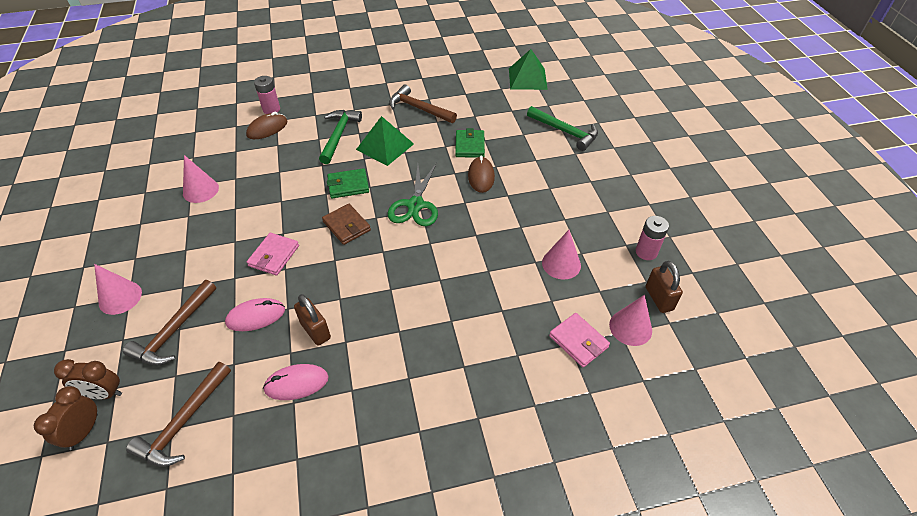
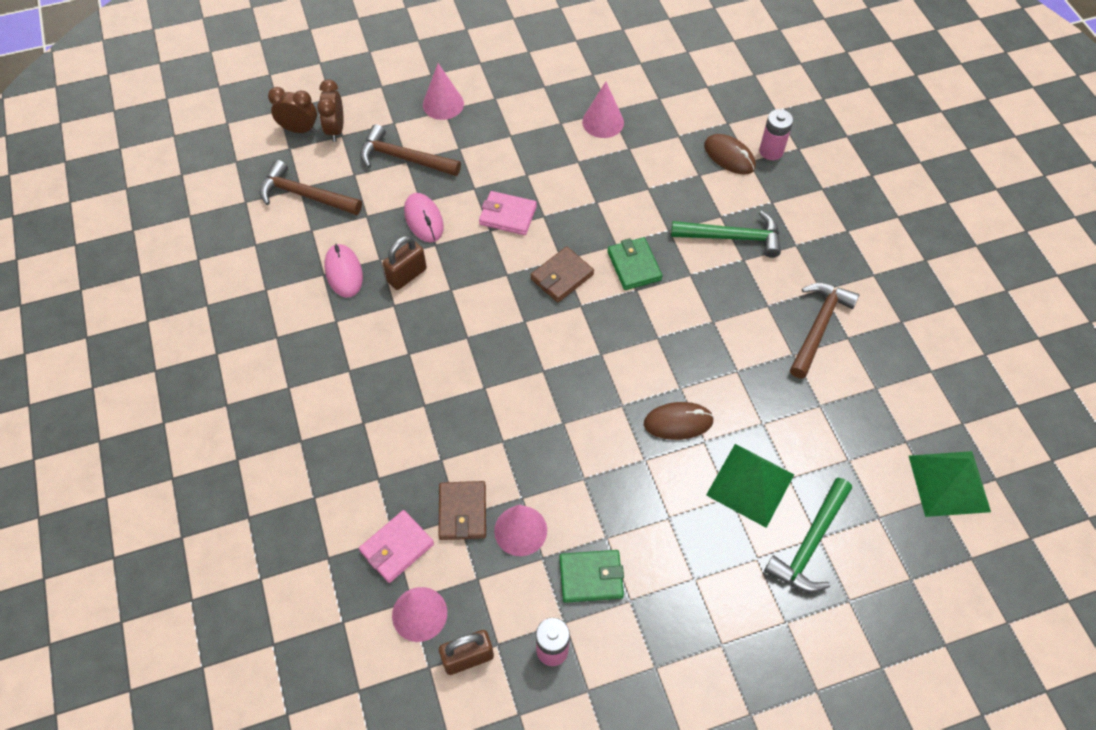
camera: 85 degrees right, 10 degrees up
green pyramid [356,116,414,166] -> green pyramid moved to [706,444,794,528]
green scissors [387,163,438,226] -> none
green wallet [455,128,485,157] -> green wallet moved to [559,550,624,603]
none -> brown wallet [438,481,486,540]

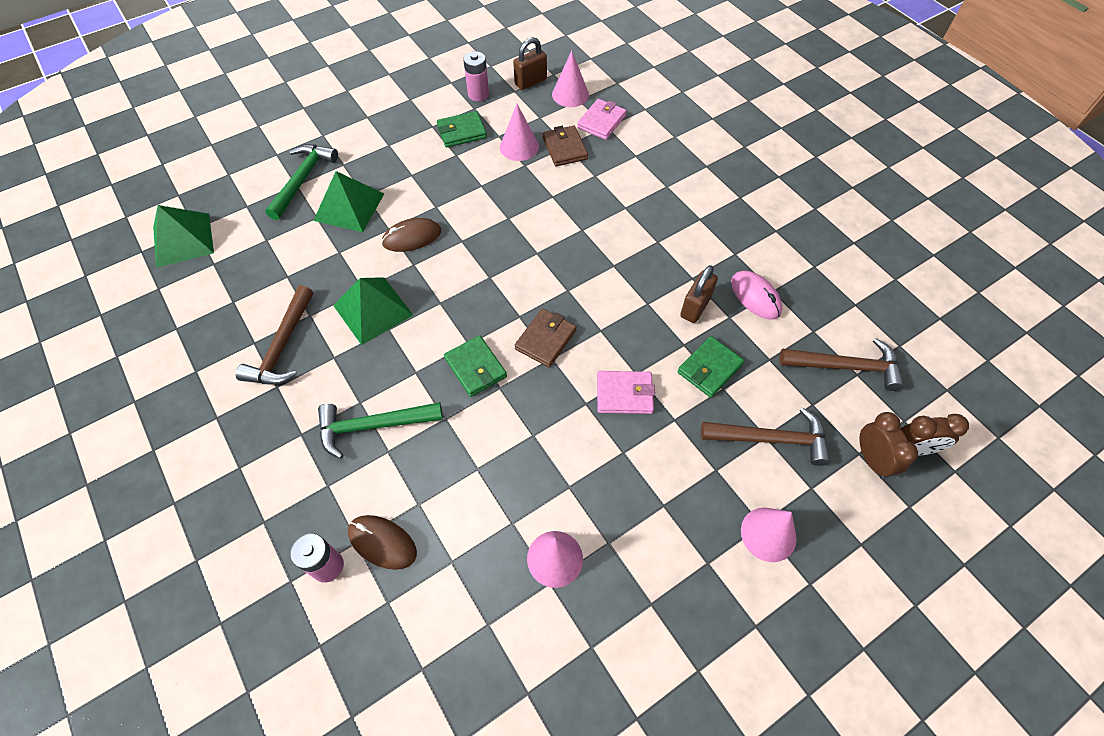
camera: 165 degrees right, 0 degrees up
pink mouse [404,193,444,242] -> green wallet [678,336,744,398]
none -> green pyramid [333,277,413,345]

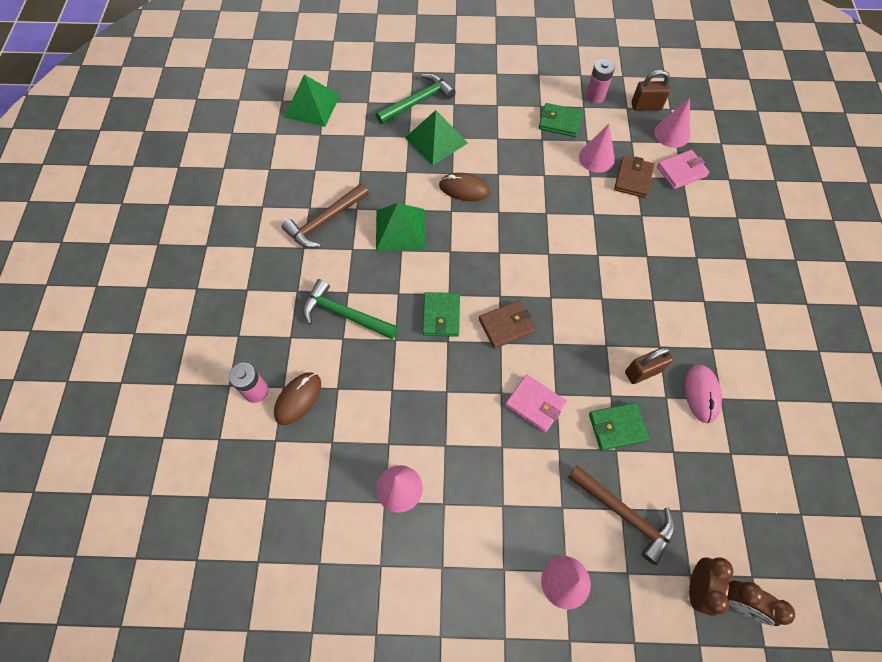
camera: 35 degrees right, 5 degrees up
brown mouse [348,515,417,570] -> brown mouse turned 60 degrees clockwise [274,372,321,425]
brown hammer [779,338,904,391] -> none

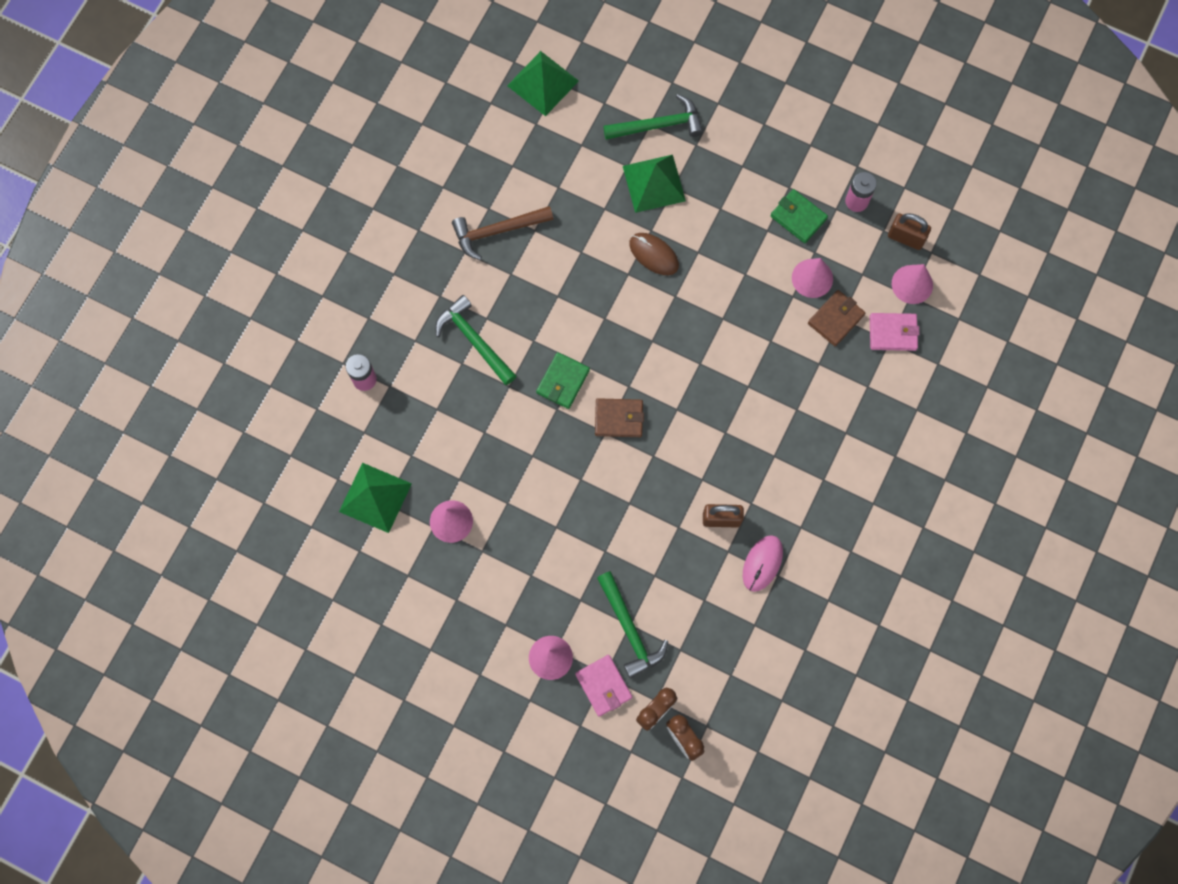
camera: 25 degrees right, 10 degrees up
brown mouse [274,372,321,425] -> none
green pyramid [376,203,425,251] -> green pyramid moved to [339,463,412,533]
pink wallet [505,375,567,433] -> pink wallet moved to [575,655,632,717]
brown hammer [568,465,675,565] -> green hammer [597,571,668,679]
green wallet [589,403,649,451] -> none

